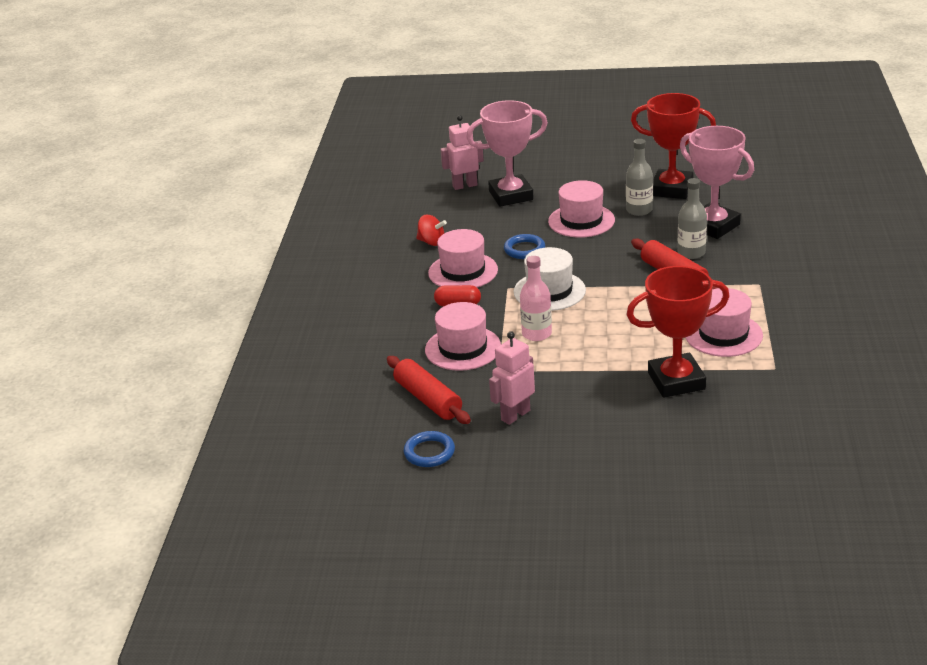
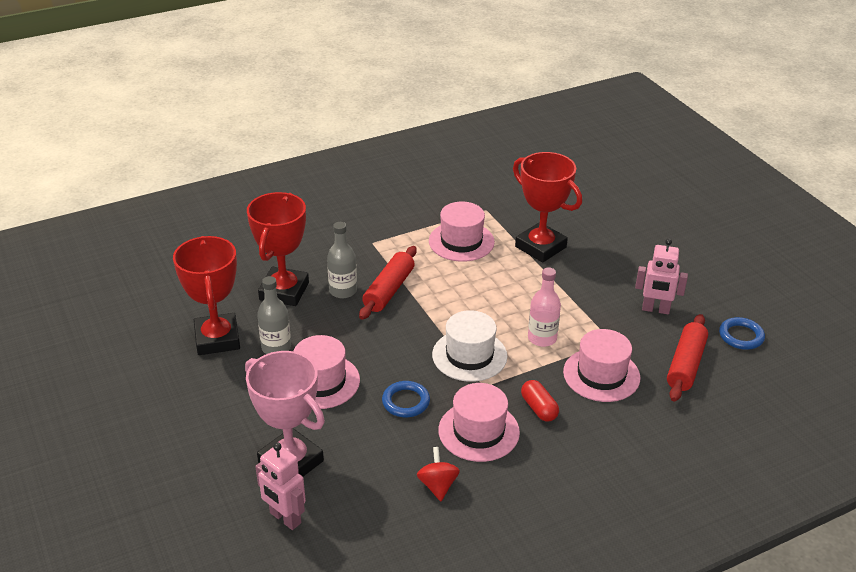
camera: 125 degrees left, 5 degrees up
pink trophy [680,126,754,239] -> red trophy [247,192,309,306]

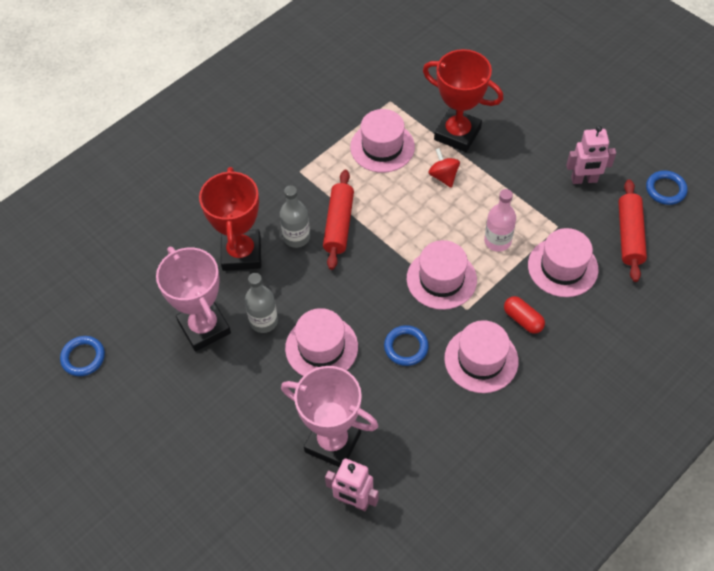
camera: 15 degrees left, 20 degrees up
red trophy [173,236,240,355] -> pink trophy [156,247,231,352]
red spinning top [417,447,460,501] -> red spinning top moved to [429,148,460,188]
white hat [432,310,507,382] -> pink hat [407,240,477,310]
none -> blue ring [60,336,105,376]

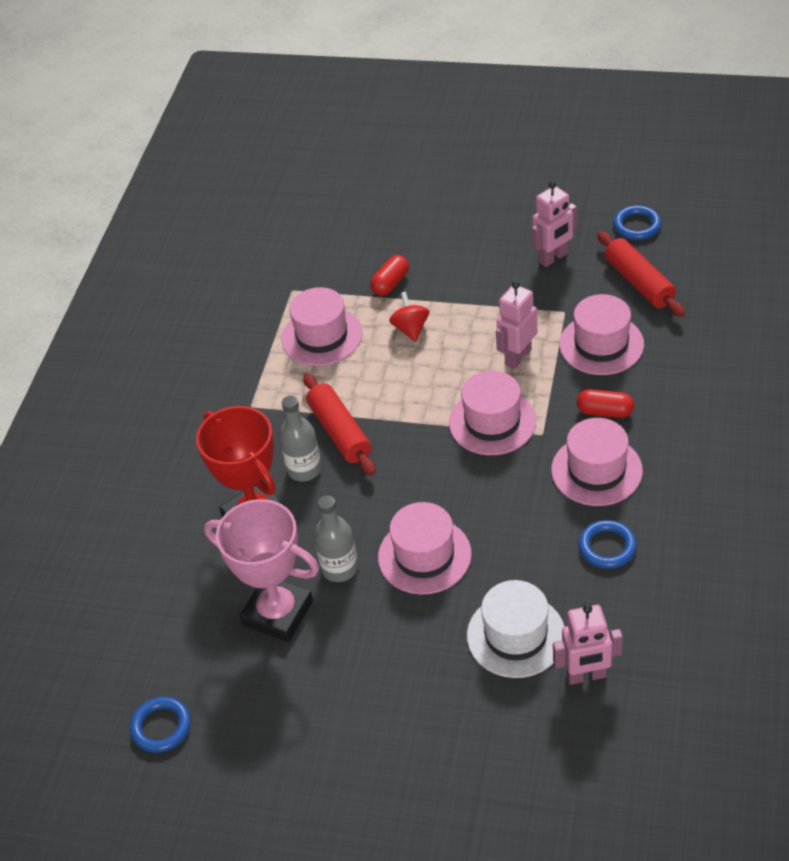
camera: 30 degrees left, 10 degrees down
pink trophy [281,366,379,467] -> white hat [467,580,565,678]
blue ring [384,325,429,366] -> blue ring moved to [579,520,637,569]
red trophy [423,49,503,152] -> red capsule [370,255,409,296]
red spinning top [429,148,460,188] -> red spinning top turned 45 degrees clockwise [389,292,429,342]
pink bottle [484,189,516,252] -> pink robot [496,281,537,369]

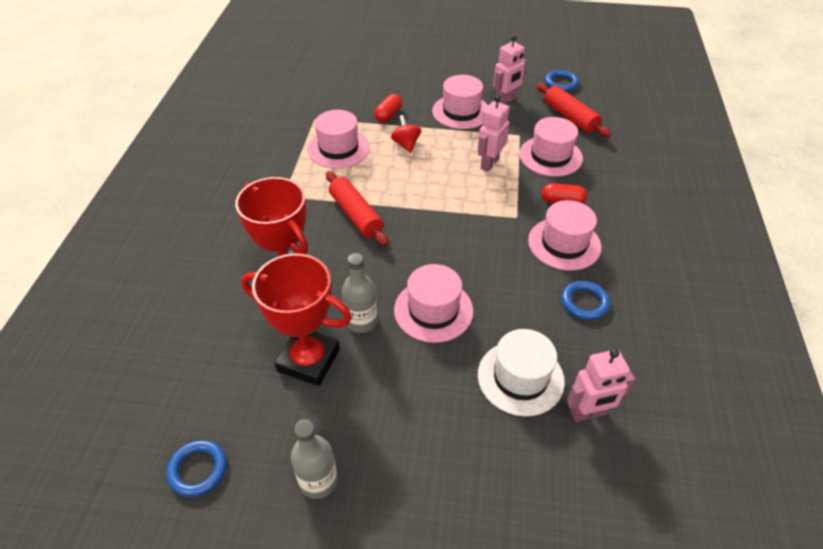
camera: 10 degrees left, 0 degrees up
pink trophy [204,499,319,642] -> red trophy [241,254,352,386]
grey bottle [279,396,322,481] -> grey bottle moved to [291,420,338,499]
pink hat [449,371,536,455] -> pink hat moved to [432,75,488,129]

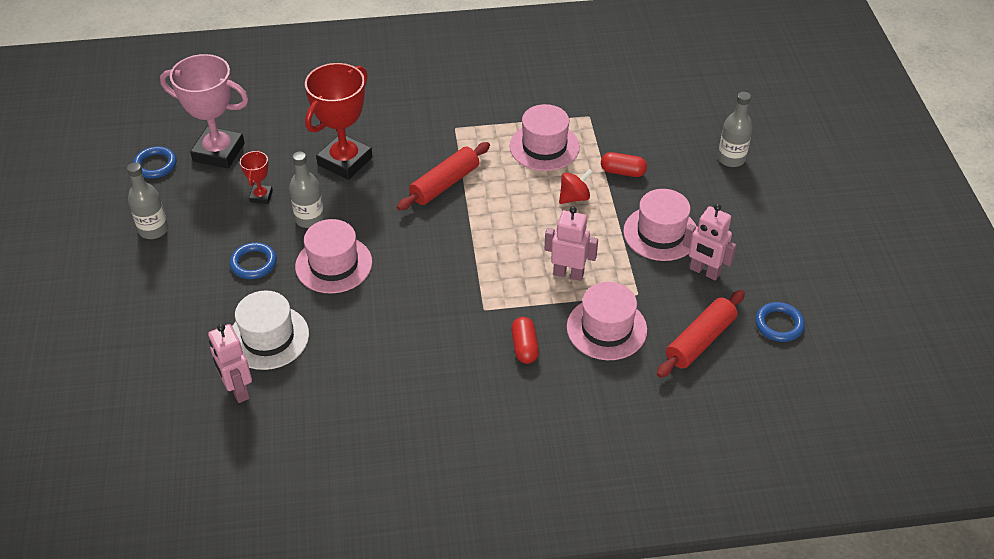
camera: 75 degrees right, 0 degrees up
red trophy [241,254,352,386] -> red trophy [240,150,273,204], size x0.47
pink hat [528,200,601,271] -> none
blue ring [561,281,610,320] -> blue ring moved to [230,242,277,279]
none -> pink trophy [160,54,249,169]
none -> grey bottle [718,92,753,167]

